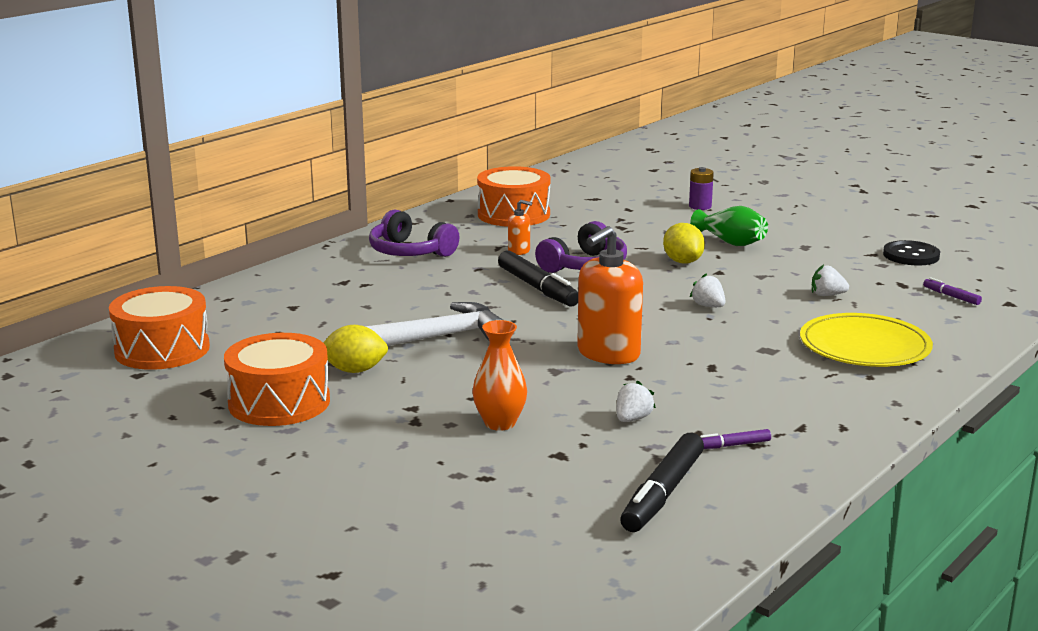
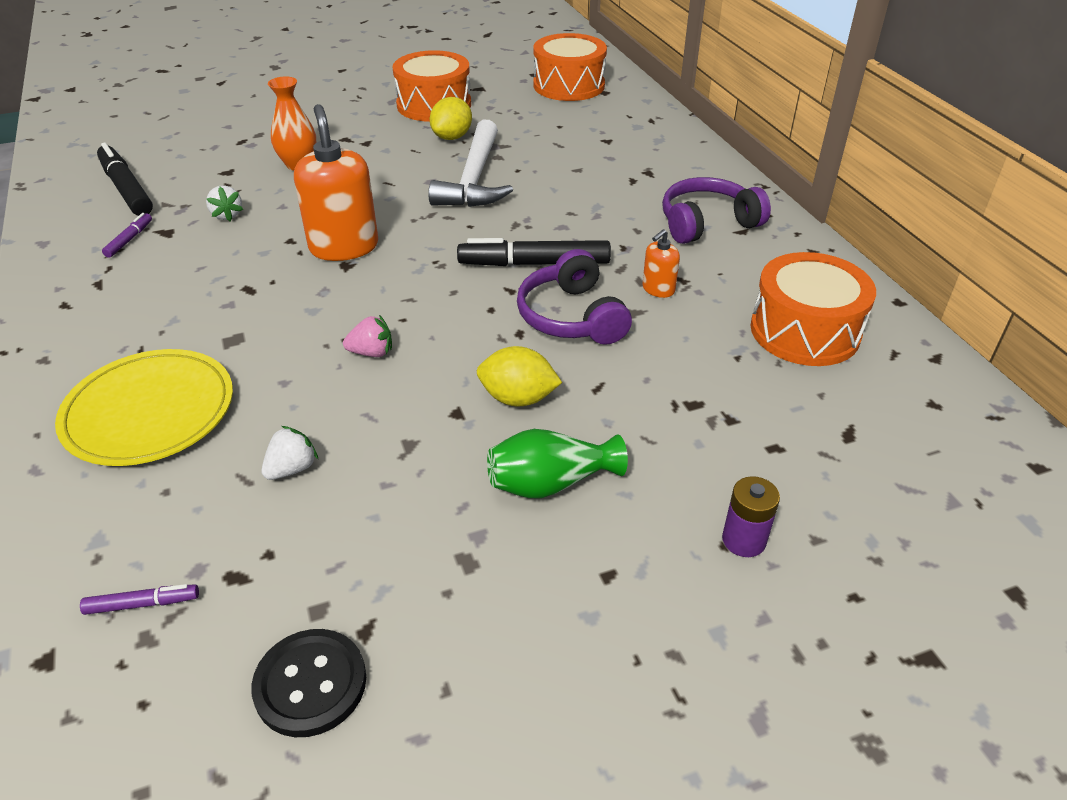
camera: 120 degrees right, 20 degrees up
white strawberry [690,274,726,307] -> pink strawberry [343,315,392,357]

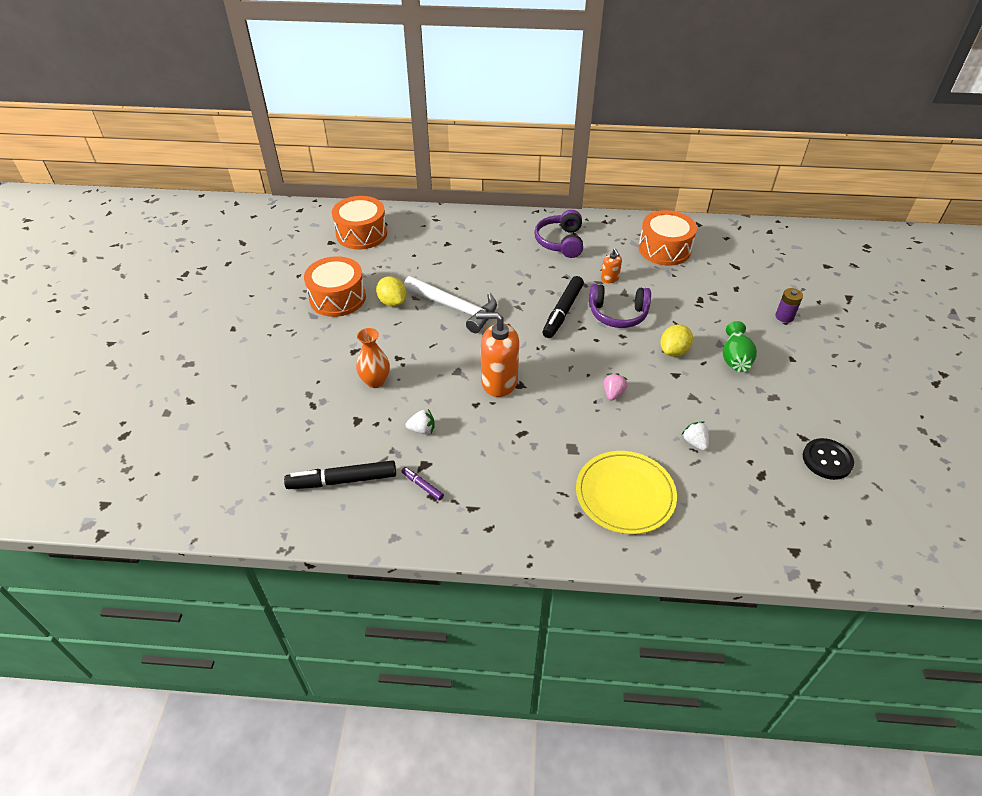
camera: 65 degrees left, 5 degrees up
purple marker [80,584,199,615] -> none

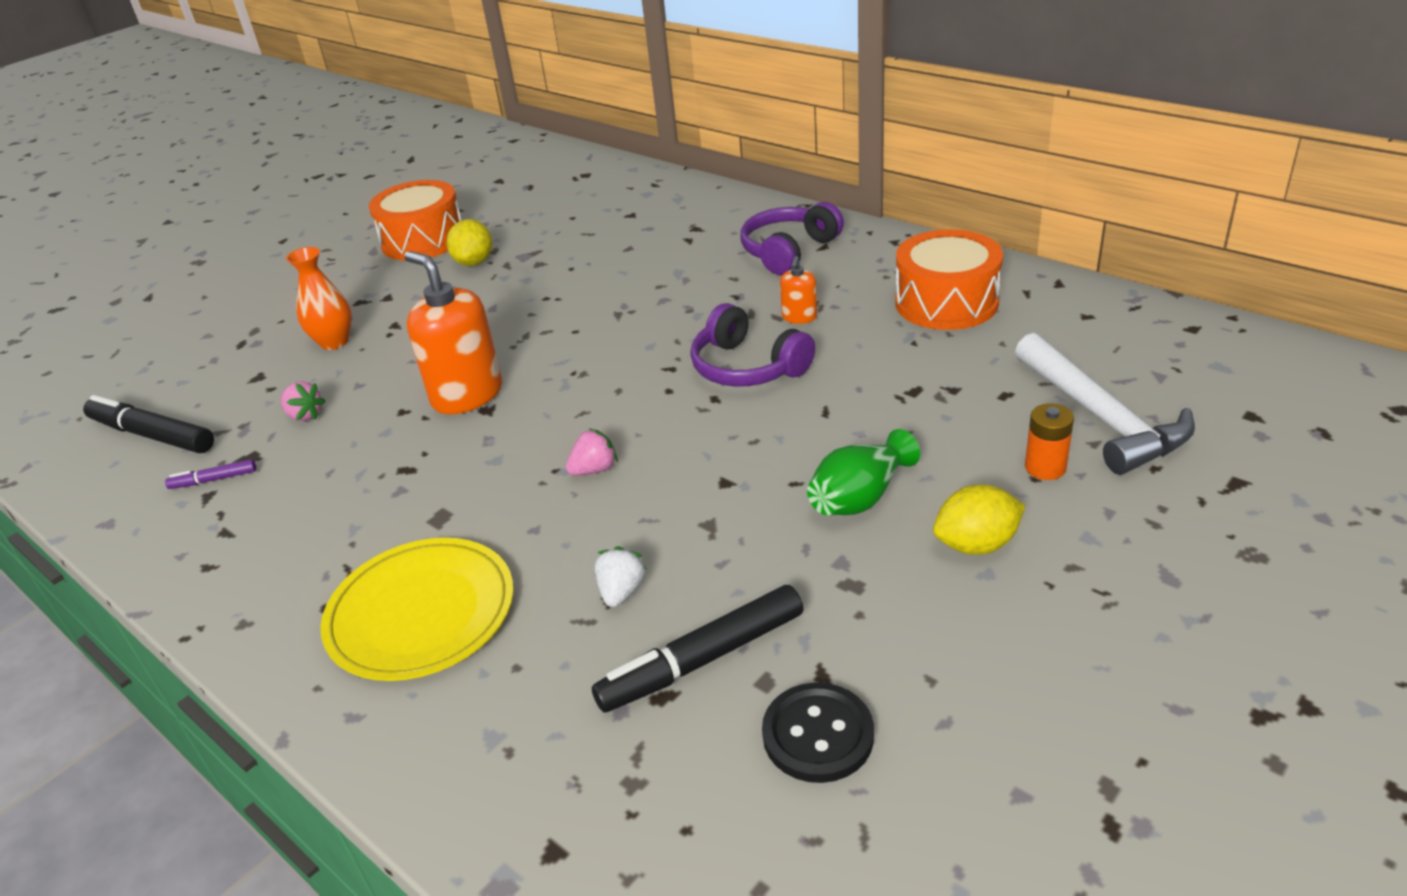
camera: 40 degrees right, 10 degrees down
orange drum [332,196,387,250] -> none
purple marker [401,467,444,501] -> purple marker turned 90 degrees counterclockwise [165,459,256,489]
white hammer [404,276,497,333] -> white hammer moved to [1015,333,1195,475]
white strawberry [406,409,435,434] -> pink strawberry [280,381,325,421]
black marker [542,276,584,338] -> black marker moved to [592,585,804,713]
yellow lemon [660,324,693,357] -> yellow lemon moved to [933,484,1025,555]
purple battery [775,288,803,323] -> orange battery [1025,404,1074,480]

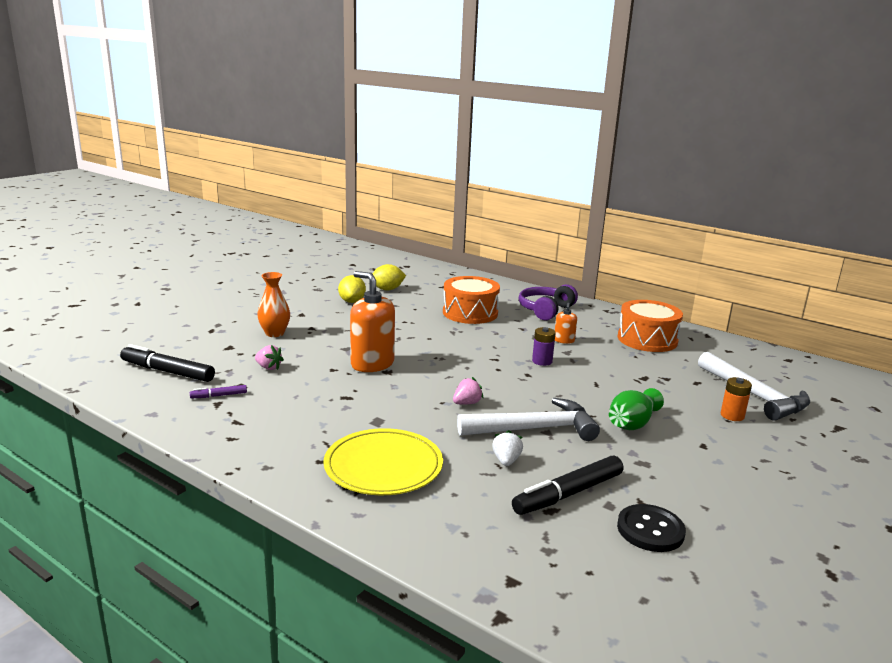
camera: 10 degrees left, 15 degrees down
orange drum [369,180,461,261] -> orange drum moved to [443,276,500,324]
purple headphones [690,303,815,387] -> purple battery [532,327,556,366]
yellow lemon [933,484,1025,555] -> yellow lemon moved to [373,264,406,290]
none -> white hammer [457,398,600,441]

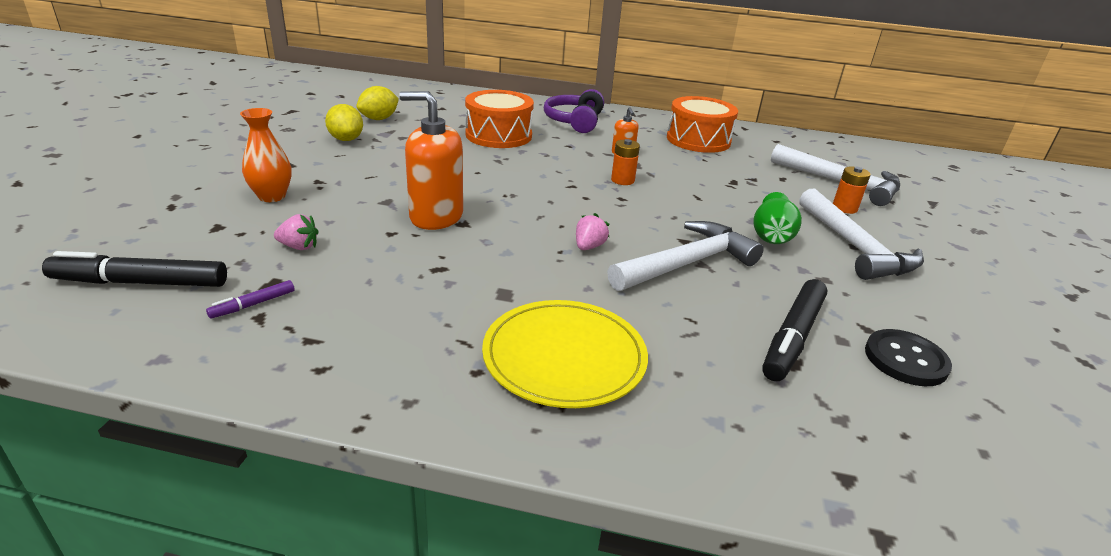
camera: 25 degrees left, 10 degrees up
white strawberry [492,430,523,466] -> none
purple battery [532,327,556,366] -> orange battery [611,139,640,185]
none -> white hammer [800,189,924,280]

